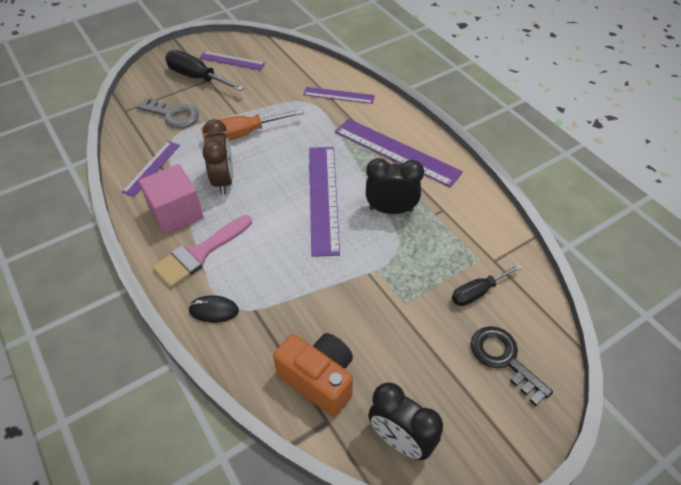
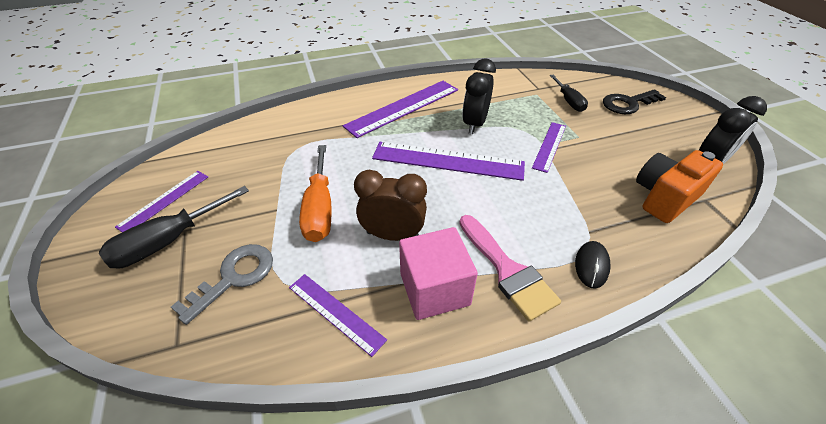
camera: 75 degrees left, 5 degrees down
purple ruler [303,87,375,104] -> purple ruler moved to [532,122,566,173]

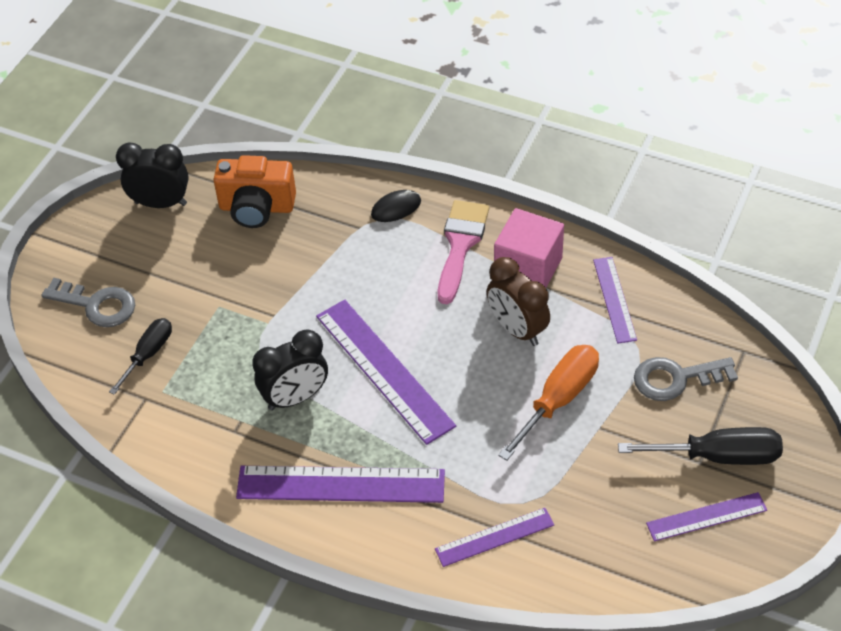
camera: 135 degrees left, 5 degrees up
purple ruler [532,122,566,173] -> purple ruler moved to [435,508,554,567]
black key [603,89,666,114] -> grey key [42,278,135,327]

